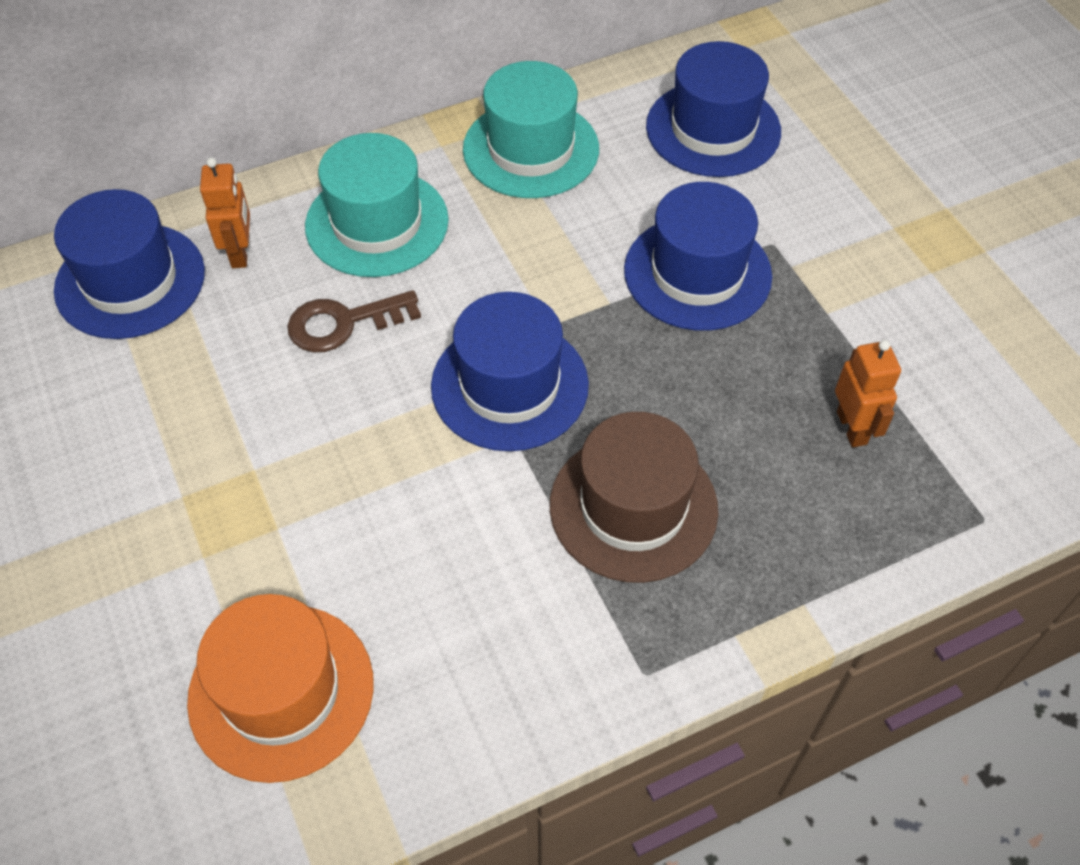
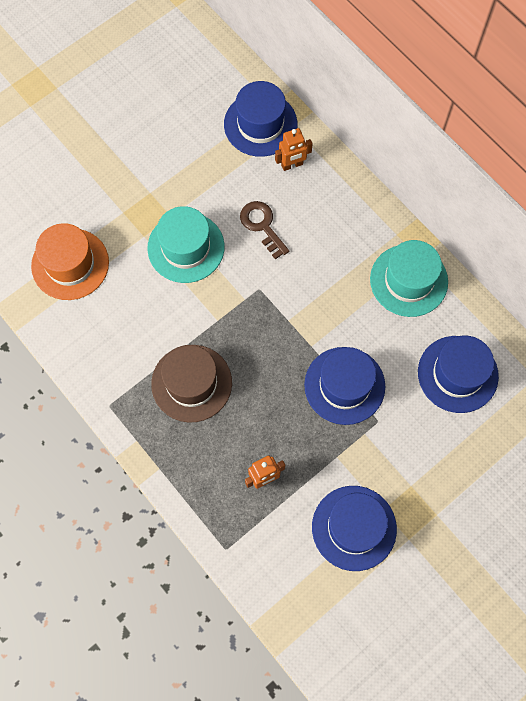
camera: 75 degrees right, 15 degrees up
turquoise hat [305,133,449,277] -> turquoise hat moved to [147,206,225,283]
blue hat [431,292,589,451] -> blue hat moved to [312,486,397,571]

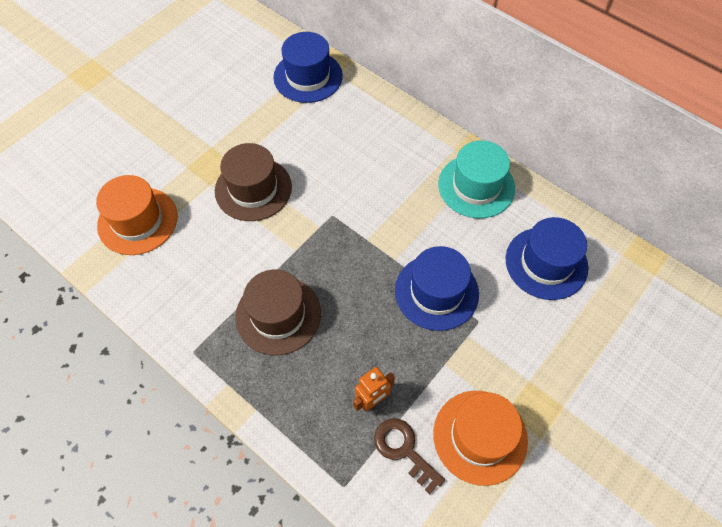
camera: 10 degrees left, 10 degrees down
turquoise hat [147,206,225,283] -> brown hat [215,143,292,221]
brown key [240,201,289,259] -> brown key moved to [374,418,445,494]
orange robot [275,128,313,171] -> none
blue hat [312,486,397,571] -> orange hat [433,391,528,486]

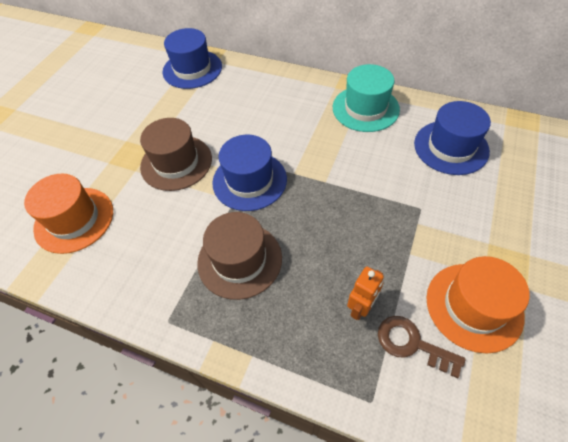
camera: 15 degrees left, 5 degrees down
blue hat [395,246,479,331] -> blue hat moved to [212,135,287,211]

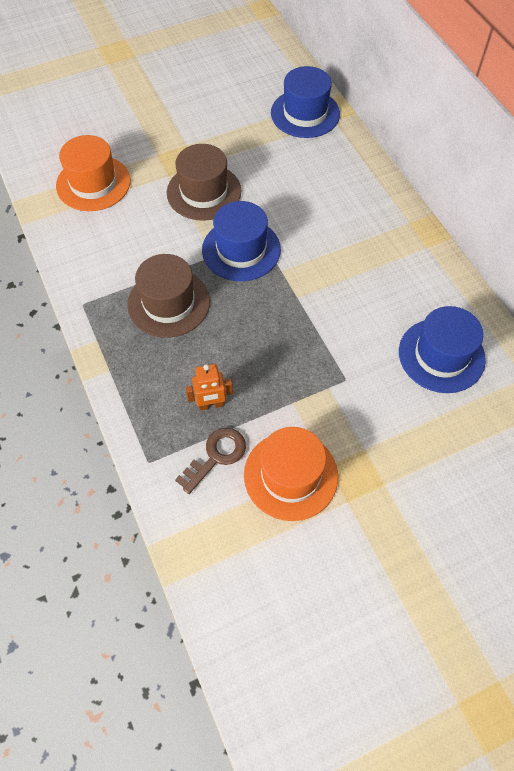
camera: 40 degrees right, 5 degrees up
turquoise hat [333,64,400,132] -> none
brown key [378,316,466,378] -> brown key turned 60 degrees clockwise [175,428,246,494]

